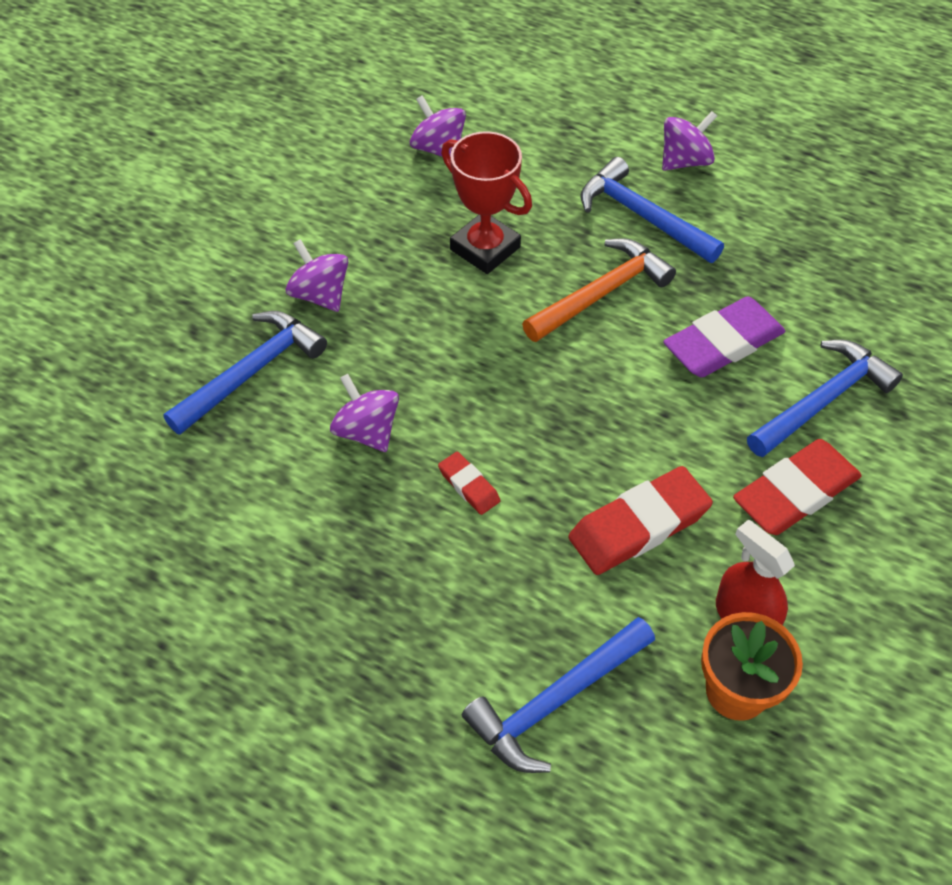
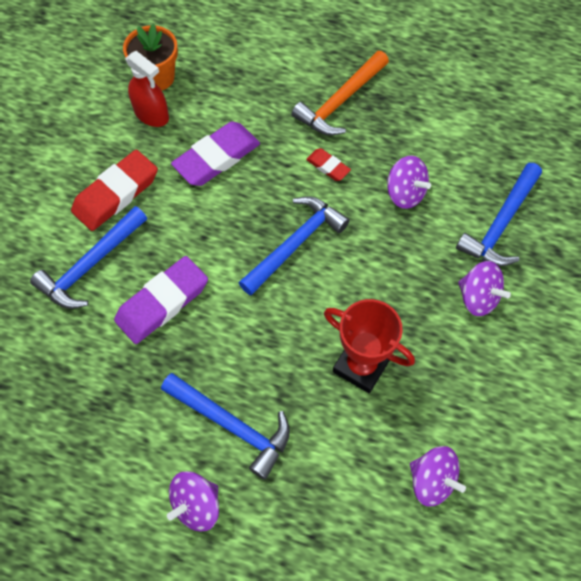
camera: 170 degrees right, 10 degrees up
blue hammer [462,617,655,773] -> blue hammer moved to [239,196,350,295]
orange hammer [522,238,676,342] -> orange hammer moved to [291,51,389,135]
red eraser [568,466,713,575] -> purple eraser [171,122,260,186]

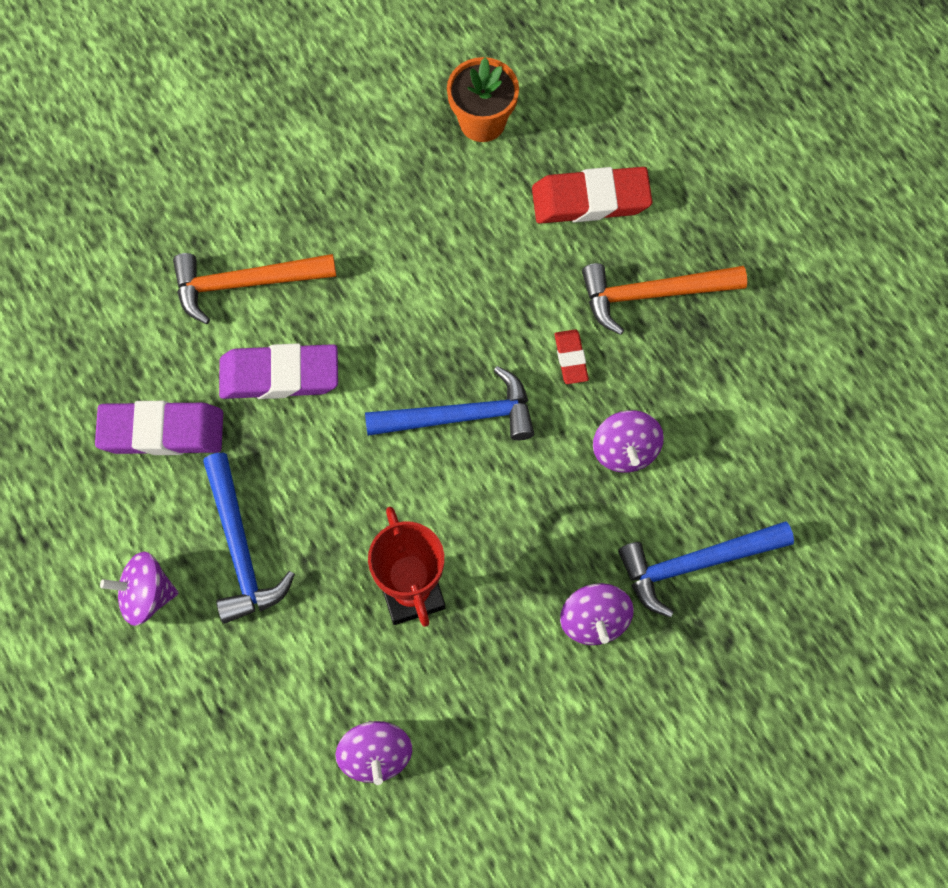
camera: 40 degrees right, 5 degrees up
blue hammer [30,206,147,309] -> orange hammer [173,253,336,324]
red eraser [71,150,158,231] -> red eraser moved to [532,167,652,224]
red spray bottle [125,51,169,127] -> none
purple eraser [171,122,260,186] -> purple eraser moved to [95,401,223,455]

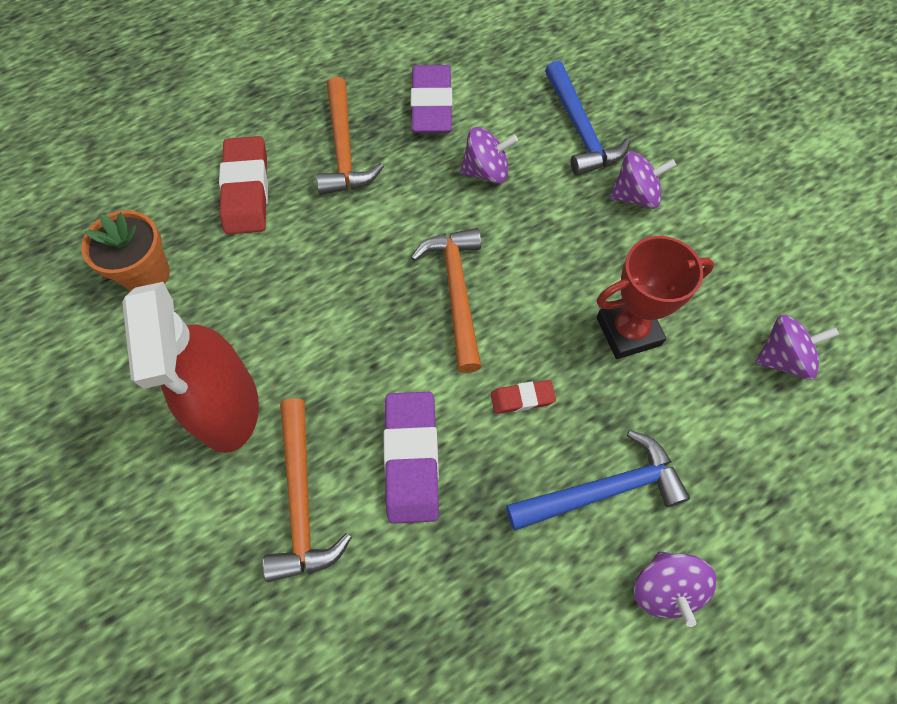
camera: 90 degrees left, 5 degrees down
purple eraser [95,401,223,455] -> purple eraser moved to [411,65,453,133]
blue hammer [365,366,534,440] -> orange hammer [411,228,481,373]
red eraser [555,330,589,384] -> red eraser moved to [491,380,556,414]
none -> red spray bottle [122,282,259,453]

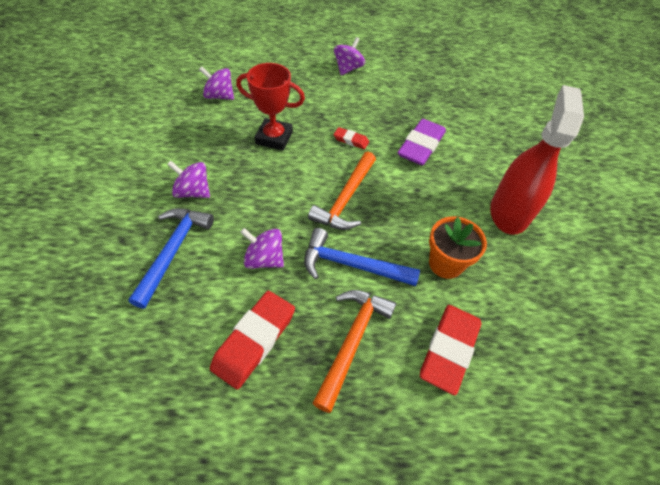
camera: 150 degrees left, 10 degrees down
orange flower pot [81,210,170,291] -> orange flower pot moved to [429,216,487,279]
orange hammer [263,398,352,582] -> none
purple eraser [411,65,453,133] -> red eraser [210,291,295,389]
blue hammer [506,430,690,531] -> blue hammer moved to [304,228,420,286]

